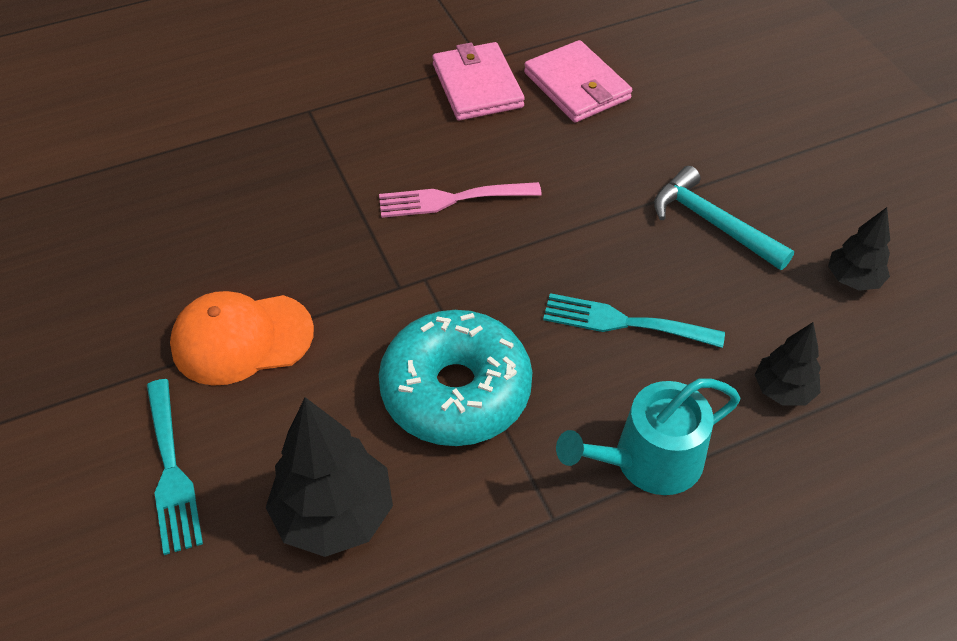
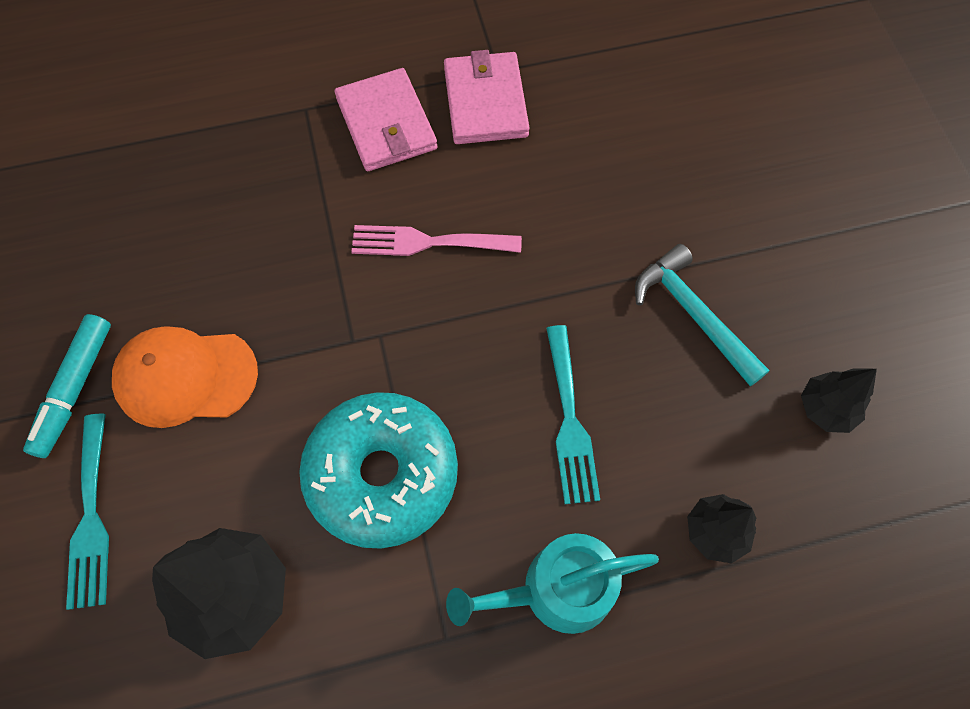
camera: 10 degrees right, 15 degrees up
pink wallet [524,40,632,123] -> pink wallet moved to [335,68,437,171]
turquoise fork [543,293,725,348] -> turquoise fork turned 120 degrees counterclockwise [546,325,600,504]
none -> turquoise marker [23,314,111,458]

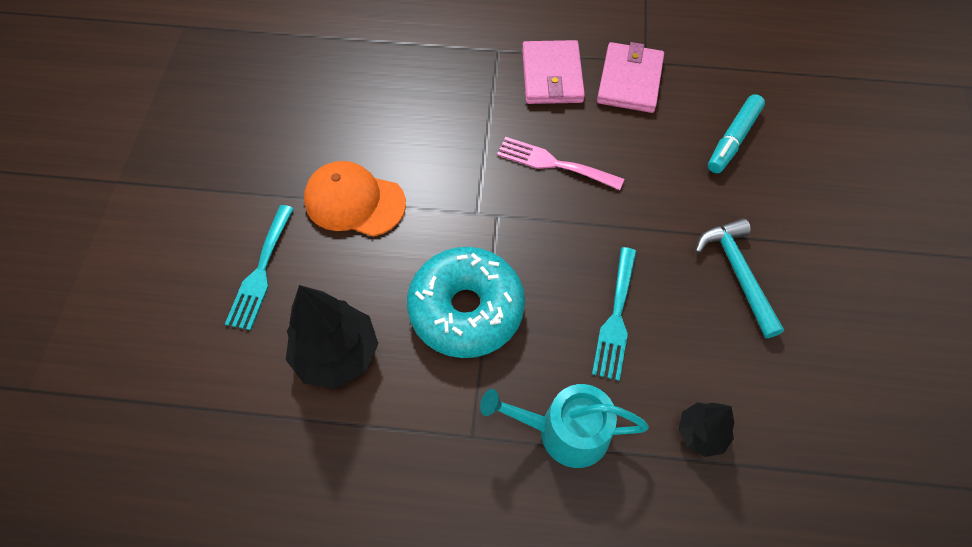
camera: 20 degrees right, 5 degrees down
turquoise marker [23,314,111,458] -> turquoise marker moved to [708,94,765,173]
black tree [801,368,877,433] -> none

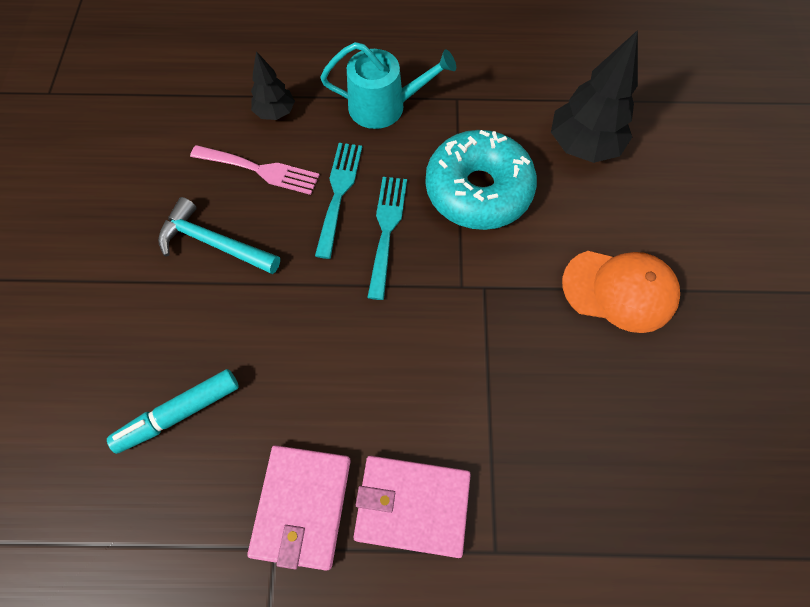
camera: 175 degrees right, 5 degrees up
turquoise fork [225,205,294,330] -> turquoise fork moved to [367,177,407,300]
pink fork [497,137,624,190] -> pink fork moved to [190,145,319,195]
pink wallet [522,40,585,104] -> pink wallet turned 75 degrees counterclockwise [354,456,471,558]
turquoise hammer [695,218,784,338] -> turquoise hammer turned 135 degrees clockwise [158,197,280,274]
turquoise marker [708,94,765,173] -> turquoise marker turned 150 degrees counterclockwise [107,369,239,454]

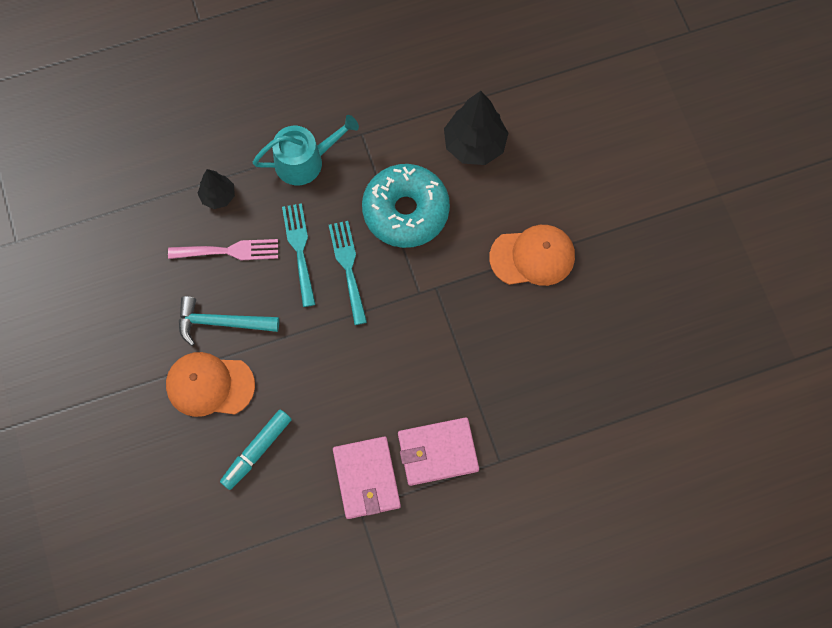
camera: 20 degrees left, 5 degrees up
none -> orange cap [166,352,255,417]

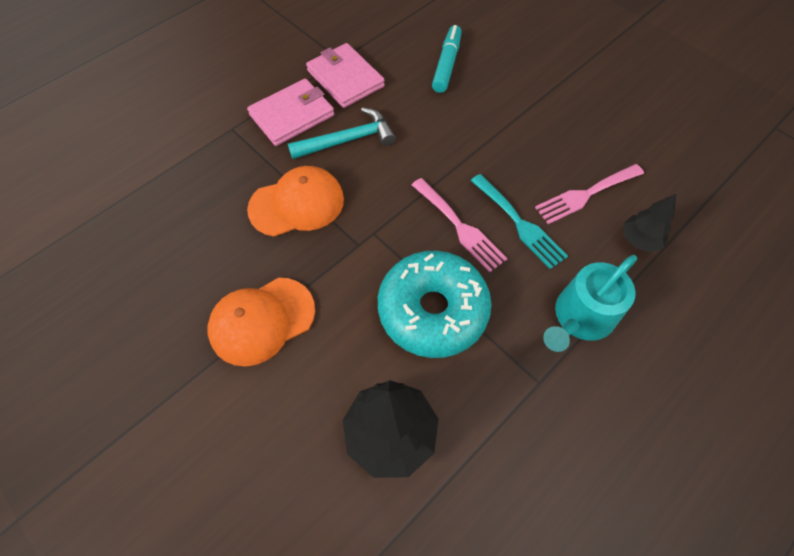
camera: 155 degrees right, 10 degrees down
orange cap [166,352,255,417] -> orange cap moved to [247,166,344,237]
turquoise hammer [179,296,279,346] -> turquoise hammer moved to [288,107,396,159]
turquoise fork [329,221,367,325] -> pink fork [412,178,508,273]

